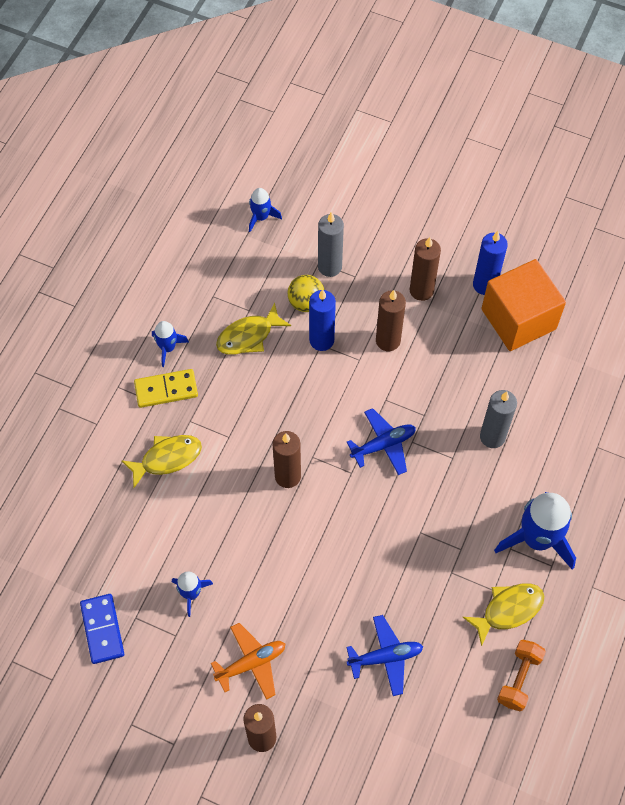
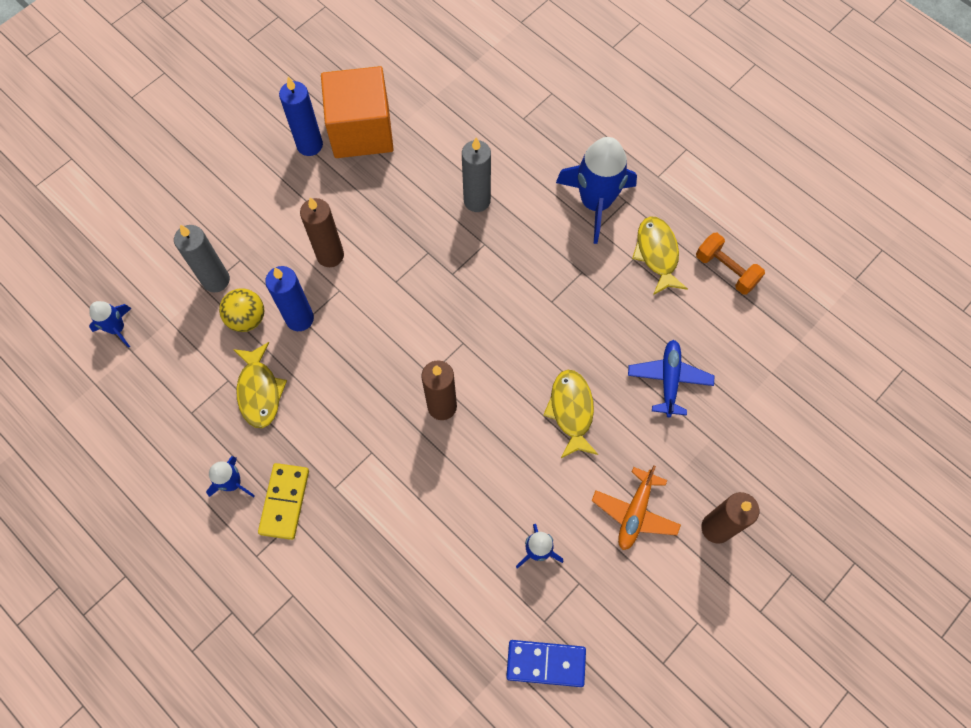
camera: 70 degrees left, 5 degrees up
yellow fish [121,435,202,488] -> yellow fish moved to [543,370,598,459]
orange plane [211,623,285,700] -> orange plane turned 150 degrees counterclockwise [592,465,681,550]
blue plane [347,408,416,475] -> none
brown candle [410,237,441,301] -> none

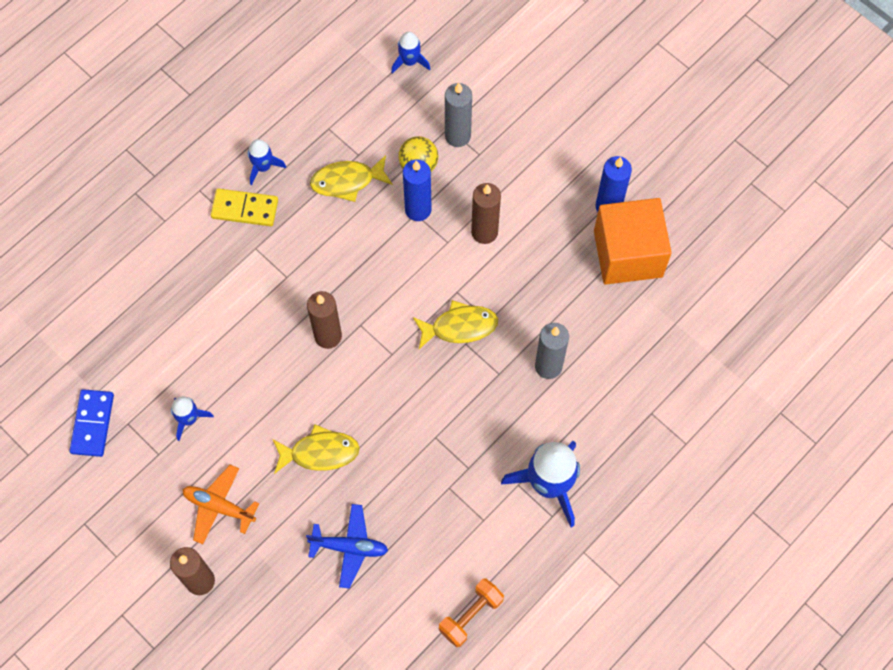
camera: 90 degrees right, 0 degrees up
yellow fish [632,216,688,295] -> yellow fish moved to [413,300,498,349]

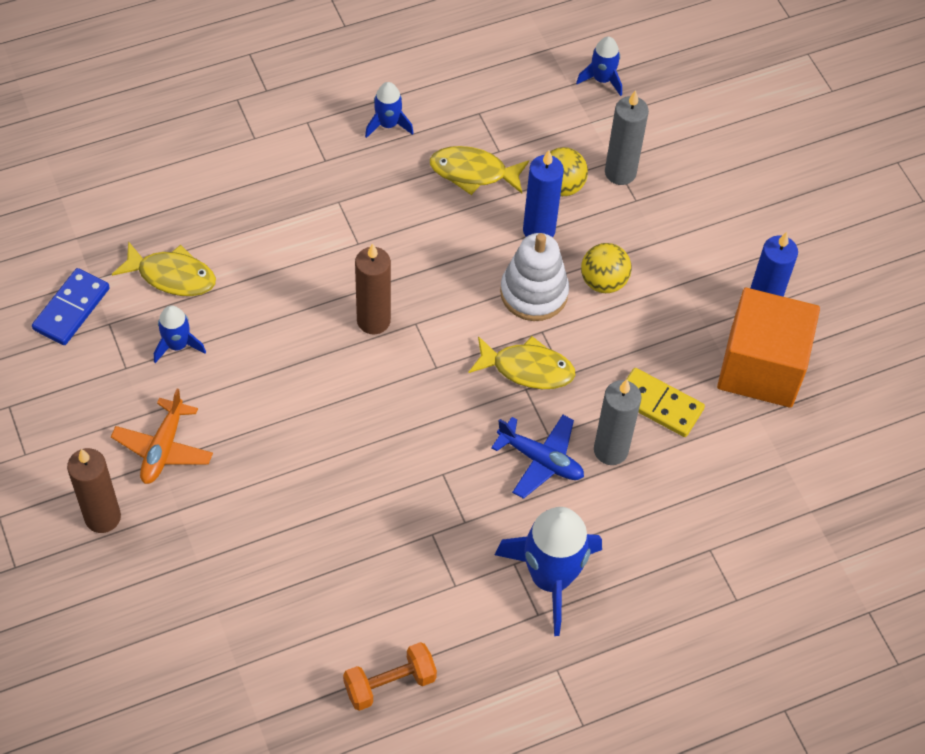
camera: 20 degrees right, 10 degrees down
orange plane [183,465,259,544] -> orange plane turned 120 degrees counterclockwise [111,389,213,484]
yellow domino [211,188,278,226] -> yellow domino moved to [627,368,705,437]
yellow fish [272,424,360,474] -> yellow fish moved to [112,241,216,296]
blue plane [306,504,388,589] -> blue plane moved to [491,415,584,499]
brown candle [471,183,501,244] -> yellow ball [581,243,632,293]
none -> white stacking toy [500,233,569,321]

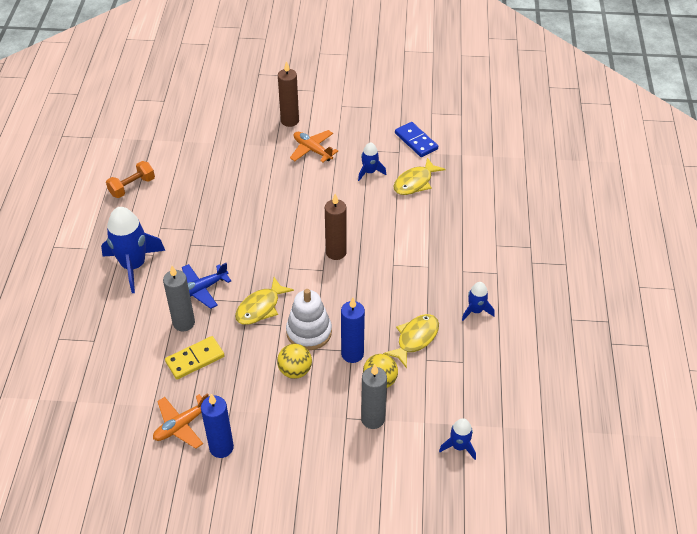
camera: 120 degrees right, 10 degrees down
orange dumbbell [343,642,437,711] -> orange dumbbell turned 45 degrees clockwise [106,161,155,198]
orange cube [717,288,820,408] -> orange plane [153,393,209,449]

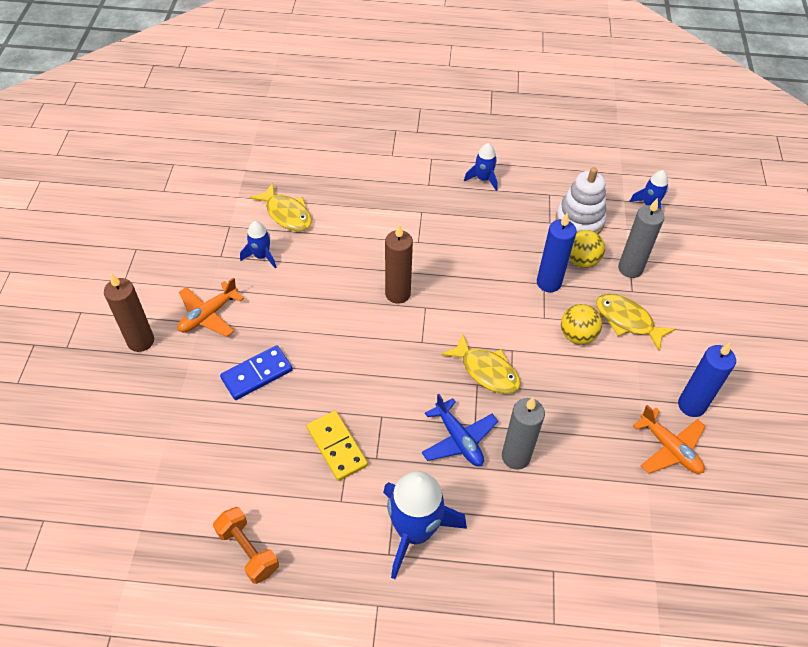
camera: 90 degrees left, 5 degrees up
yellow domino [165,336,225,379] -> yellow domino moved to [307,411,368,481]
white stacking toy [286,289,332,350] -> white stacking toy moved to [556,167,607,234]
yellow fish [383,314,439,368] -> yellow fish moved to [596,294,675,351]
blue domino [395,122,438,157] -> blue domino moved to [220,345,293,400]

